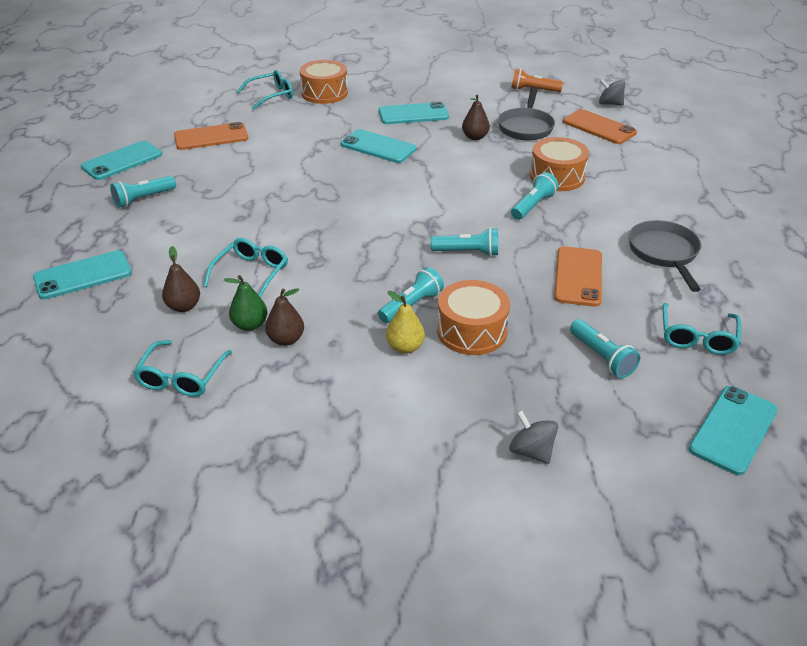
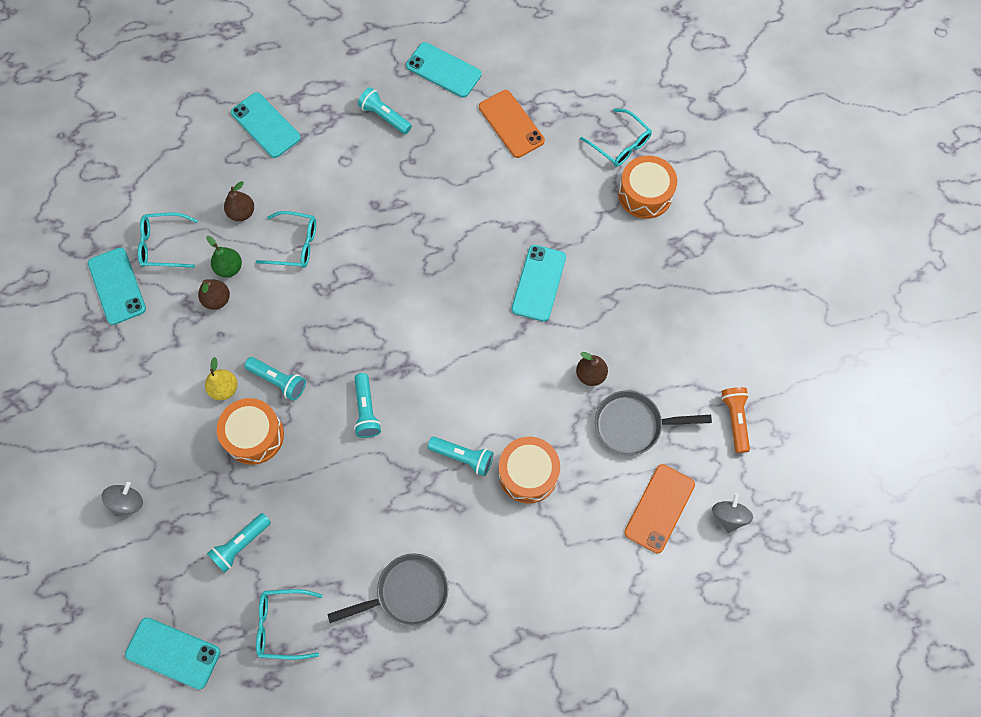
camera: 75 degrees right, 30 degrees up
turquoise phone [379,102,449,124] -> turquoise phone moved to [88,248,146,325]
orange phone [554,246,602,307] -> none

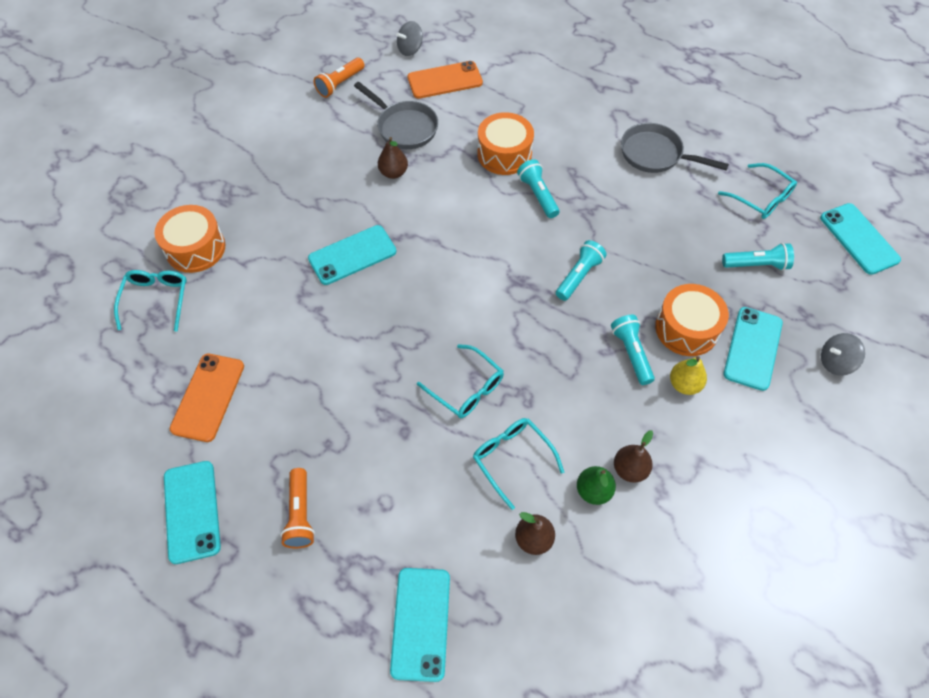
camera: 135 degrees left, 10 degrees down
turquoise phone [88,248,146,325] -> turquoise phone moved to [724,307,783,391]
turquoise glasses [137,212,198,268] -> turquoise glasses moved to [417,344,504,418]
turquoise flashlight [358,87,412,134] -> orange flashlight [280,468,315,548]

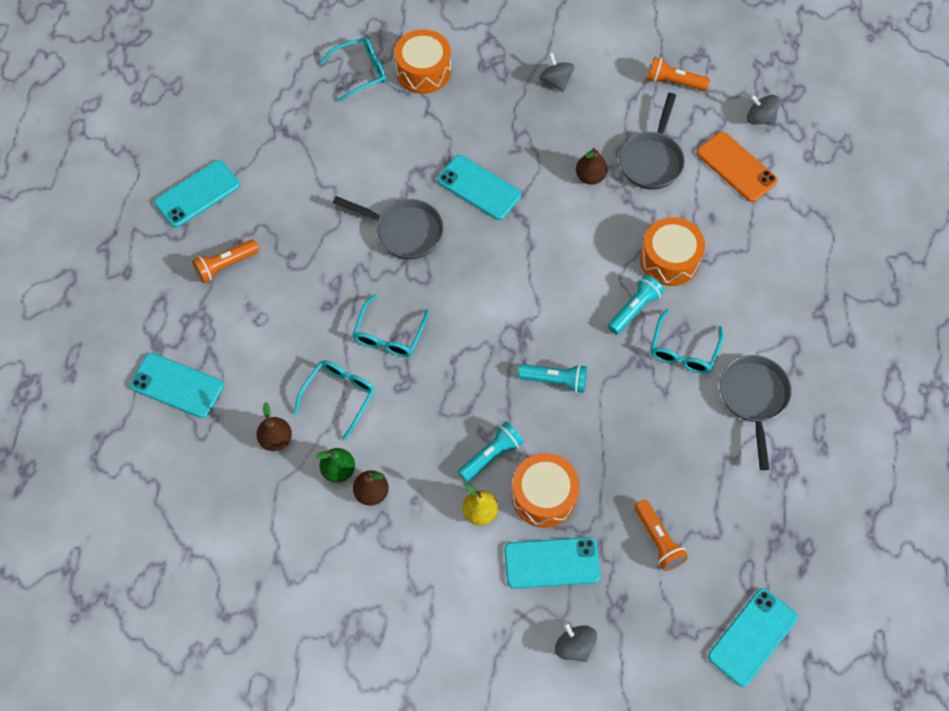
camera: 65 degrees right, 5 degrees up
orange phone [170,354,244,442] -> none
turquoise phone [390,568,450,682] -> turquoise phone turned 45 degrees clockwise [130,353,224,418]
turquoise glasses [718,163,797,219] -> turquoise glasses moved to [650,309,723,374]
turquoise flashlight [722,243,794,271] -> orange flashlight [634,500,688,571]
none -> grey pan [333,196,444,260]
none -> grey spinning top [539,53,575,92]

